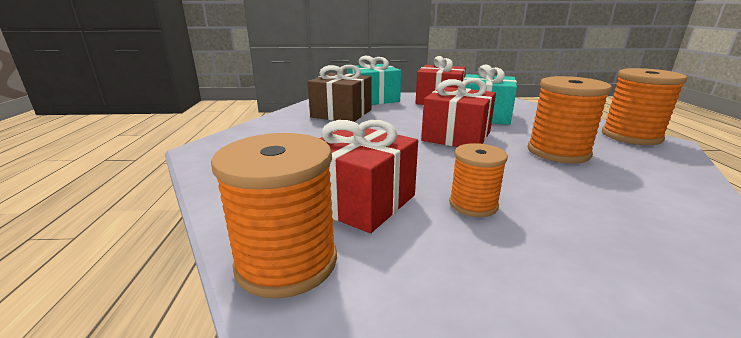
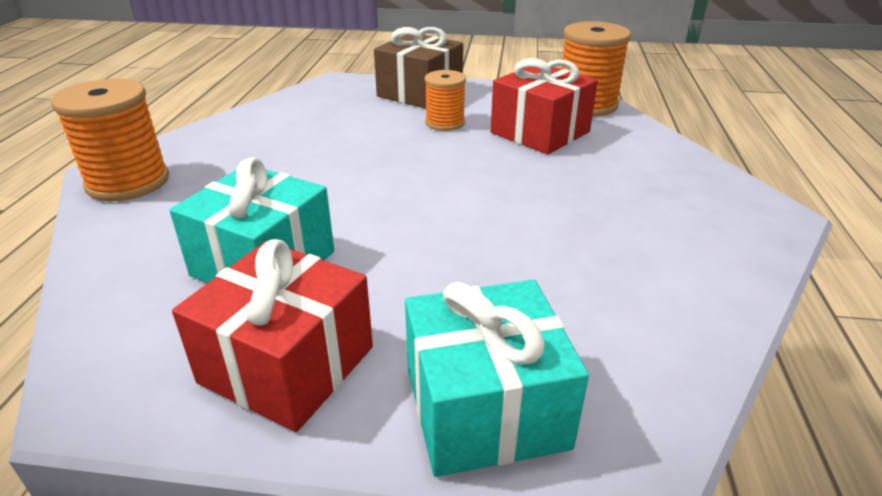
camera: 170 degrees left, 10 degrees up
brown gift [308,65,372,122] -> brown gift moved to [374,27,463,109]
red gift [421,79,496,147] -> none
orange spool [527,76,612,163] -> none

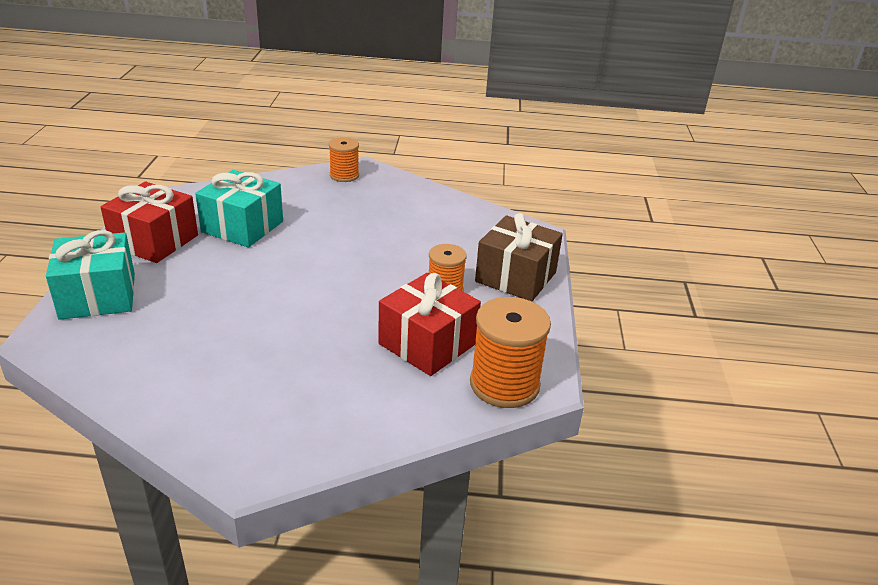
camera: 85 degrees right, 0 degrees up
orange spool [51,79,169,201] -> orange spool [329,137,359,182], size x0.61

